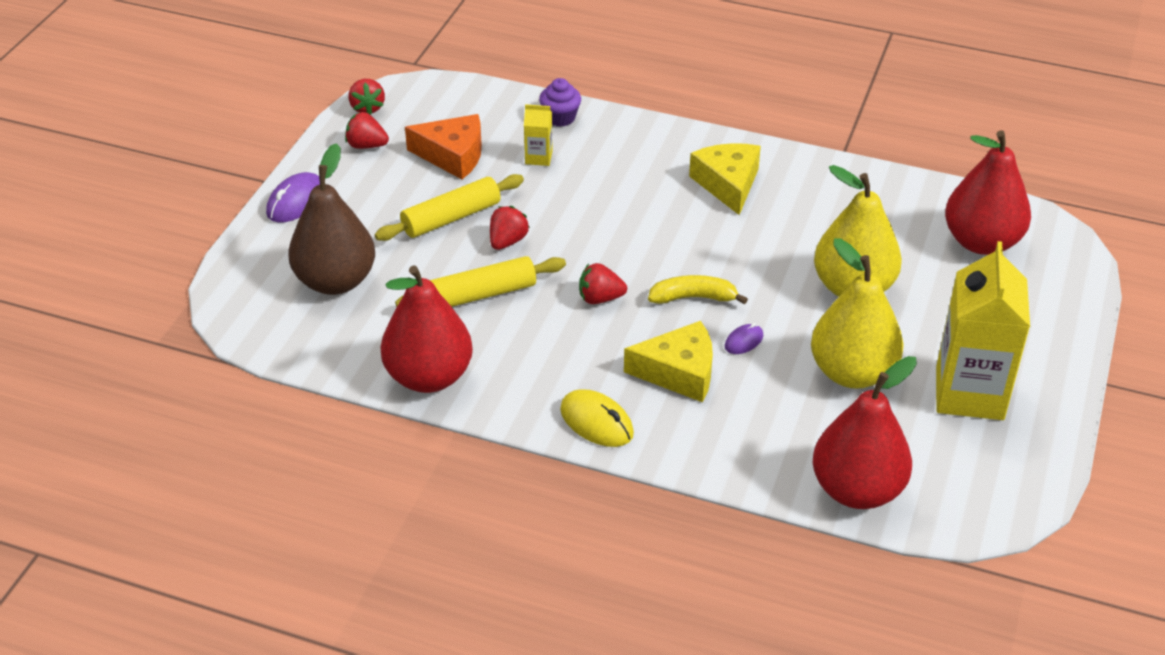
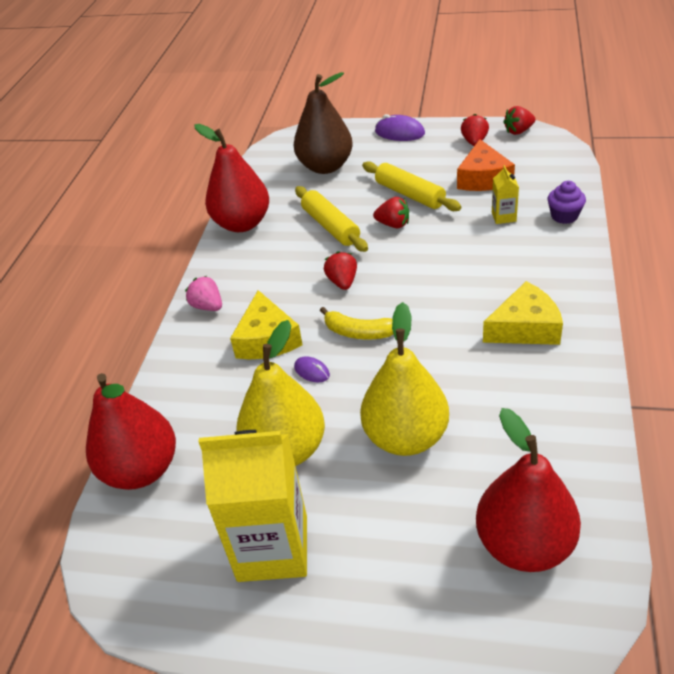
camera: 85 degrees right, 0 degrees up
yellow mouse [560,389,634,447] -> pink strawberry [185,276,222,311]
yellow banana [648,275,748,304] -> yellow banana turned 120 degrees clockwise [320,307,393,339]

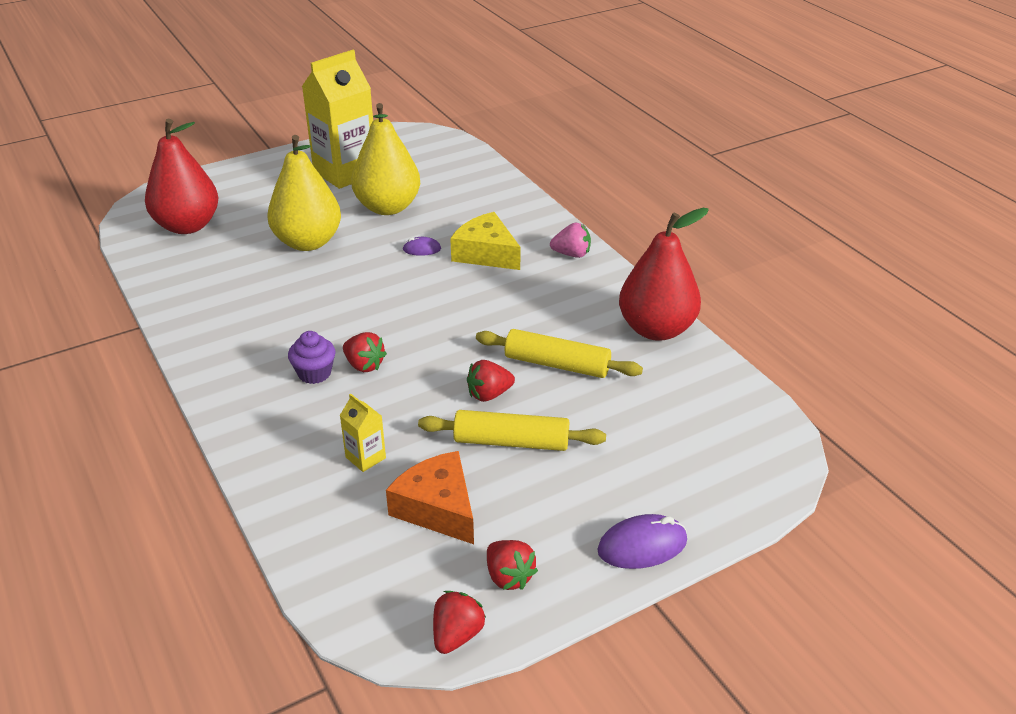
camera: 135 degrees right, 5 degrees down
red pear [86,373,176,490] -> none
brown pear [294,72,353,174] -> none
yellow banana [320,307,393,339] -> none
red strawberry [324,251,357,290] -> red strawberry moved to [343,332,387,372]
yellow cheese [483,281,563,345] -> none
purple cupcake [547,181,586,224] -> purple cupcake moved to [288,331,335,384]

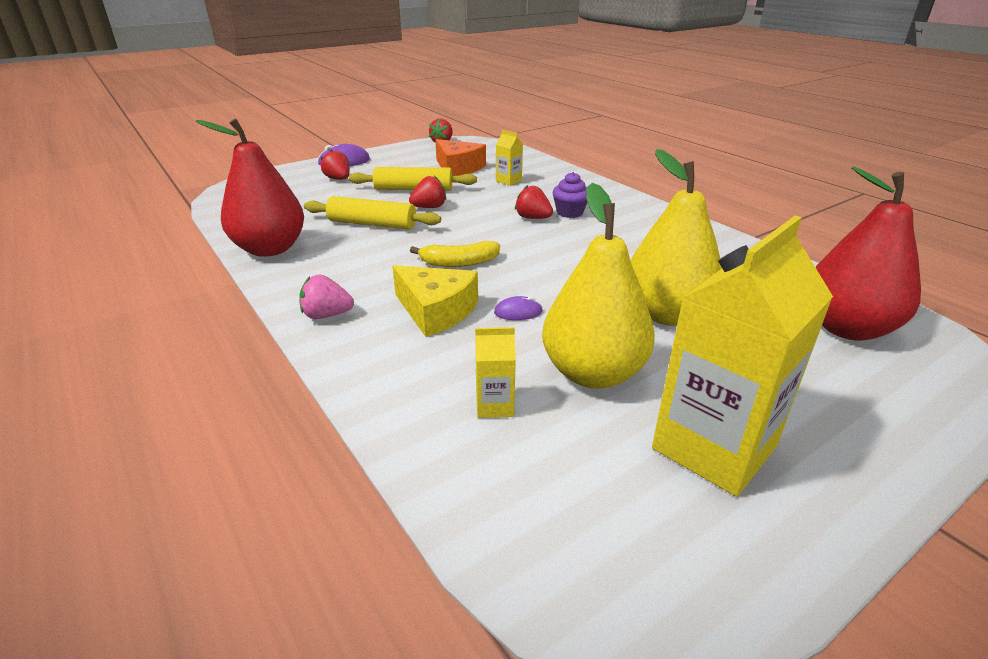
camera: 175 degrees right, 5 degrees down
red strawberry [487,540,538,590] -> red strawberry moved to [321,149,350,180]
none -> yellow banana [410,241,500,267]
none -> yellow carton [475,327,516,418]

